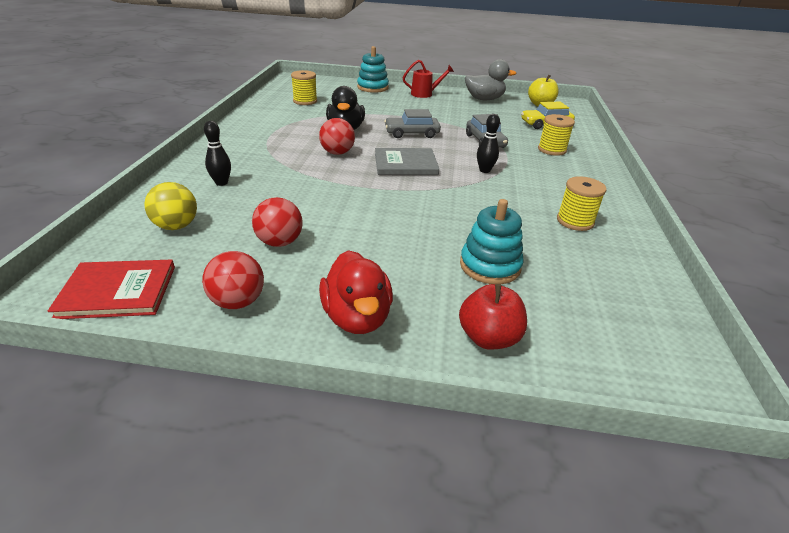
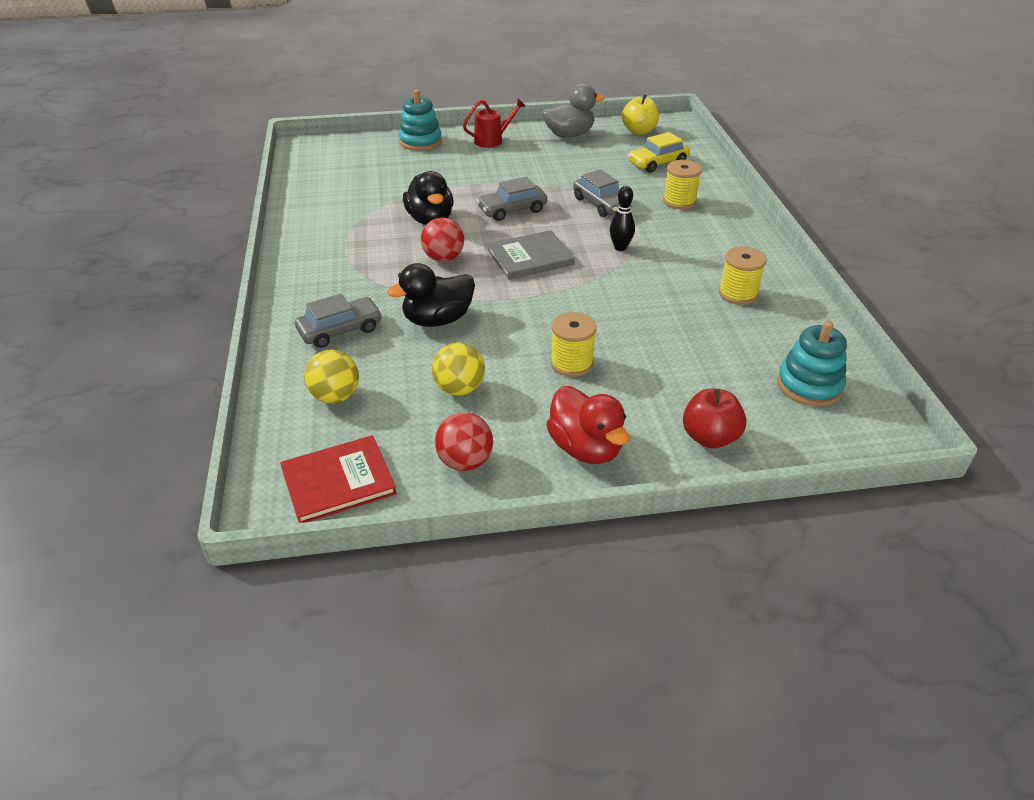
camera: 15 degrees left, 5 degrees up
black bowling pin [204,121,231,186] -> grey car [295,293,382,348]
red ball [252,197,302,247] -> yellow ball [432,342,485,396]
yellow spool [291,70,317,105] -> yellow spool moved to [550,312,596,377]
turquoise stacking toy [460,199,524,284] -> turquoise stacking toy moved to [777,321,847,406]
none -> black duck [387,263,475,327]

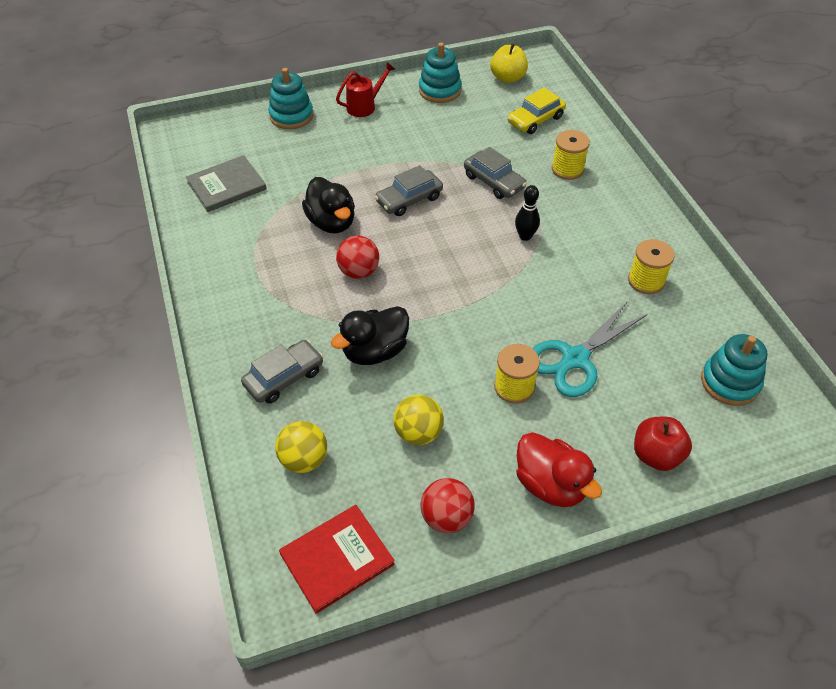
camera: 10 degrees left, 10 degrees up
grey book [488,230,575,280] -> grey book moved to [186,155,267,212]
grey duck [542,83,604,138] -> turquoise stacking toy [419,43,462,103]
none -> turquoise scissors [533,301,648,397]

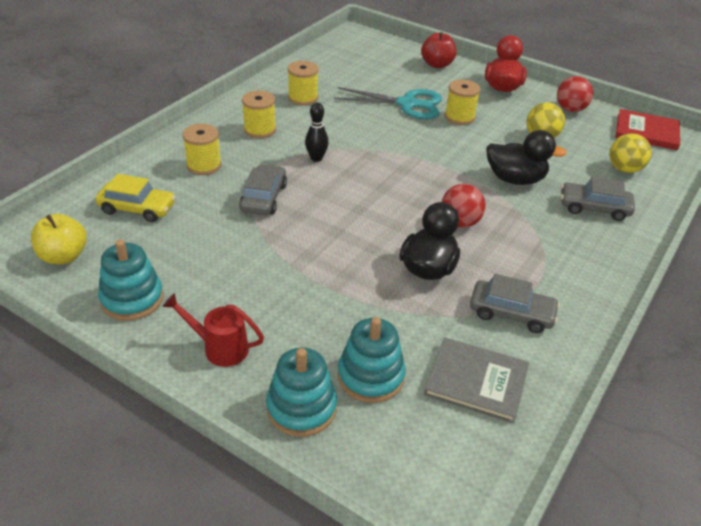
camera: 130 degrees left, 10 degrees down
grey car [375,165,443,216] -> grey car moved to [470,274,560,333]
turquoise stacking toy [701,334,768,406] -> turquoise stacking toy moved to [338,317,406,403]
none -> yellow spool [242,90,276,139]

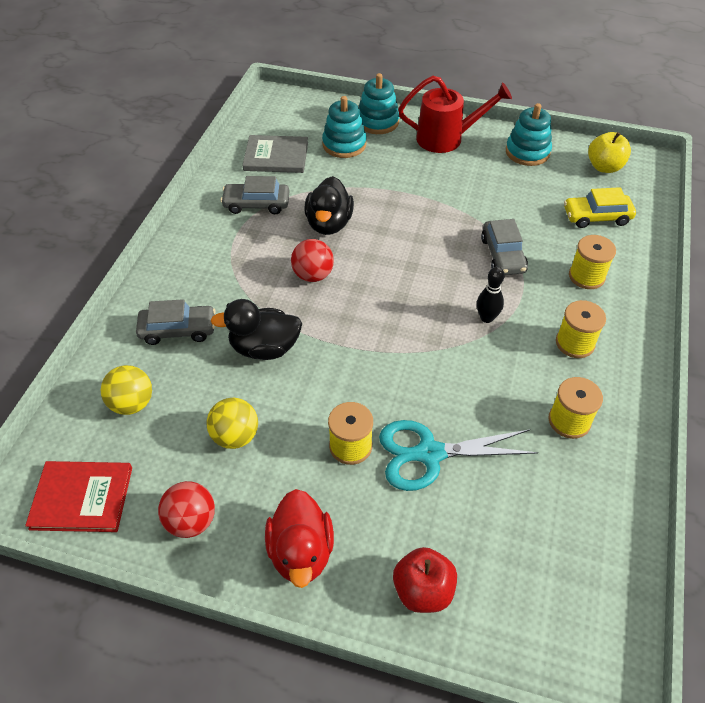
camera: 165 degrees right, 10 degrees up
red watering can [163,293,264,367] -> red watering can [398,76,512,153], size x1.56

